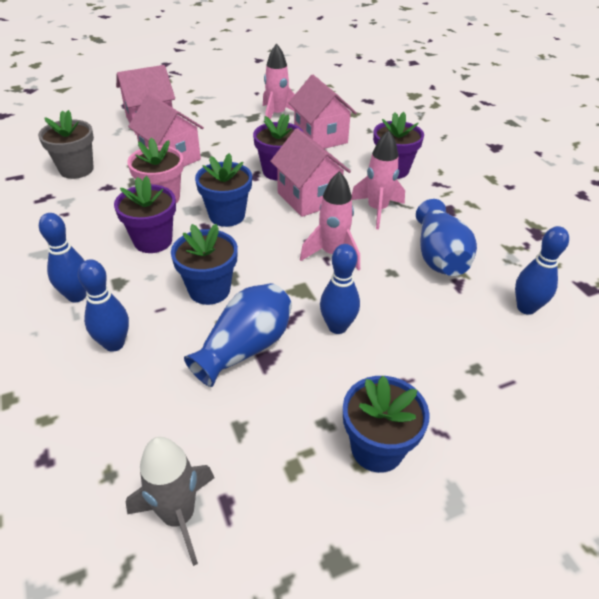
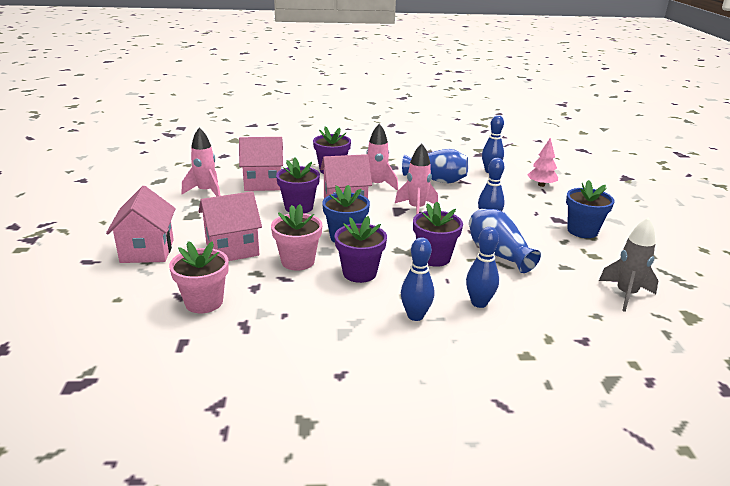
camera: 70 degrees left, 15 degrees down
grey flower pot [38,110,94,179] -> pink flower pot [169,241,229,313]
blue flower pot [171,224,238,305] -> purple flower pot [413,201,463,267]
none -> pink tree [527,138,558,187]

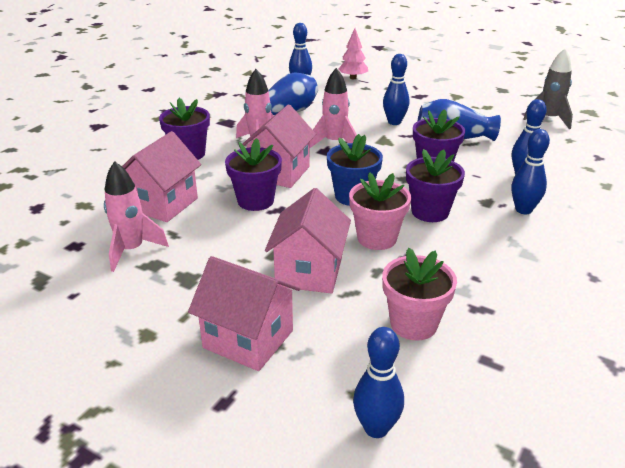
camera: 55 degrees left, 5 degrees up
blue flower pot [566,180,614,238] -> none
none -> blue bowling pin [353,327,404,438]

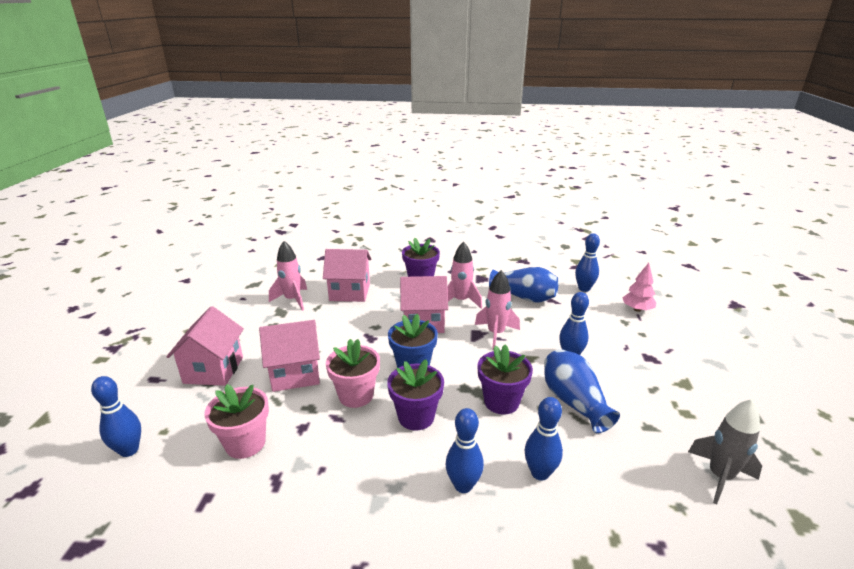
camera: 65 degrees right, 5 degrees down
purple flower pot [225,138,282,211] -> none

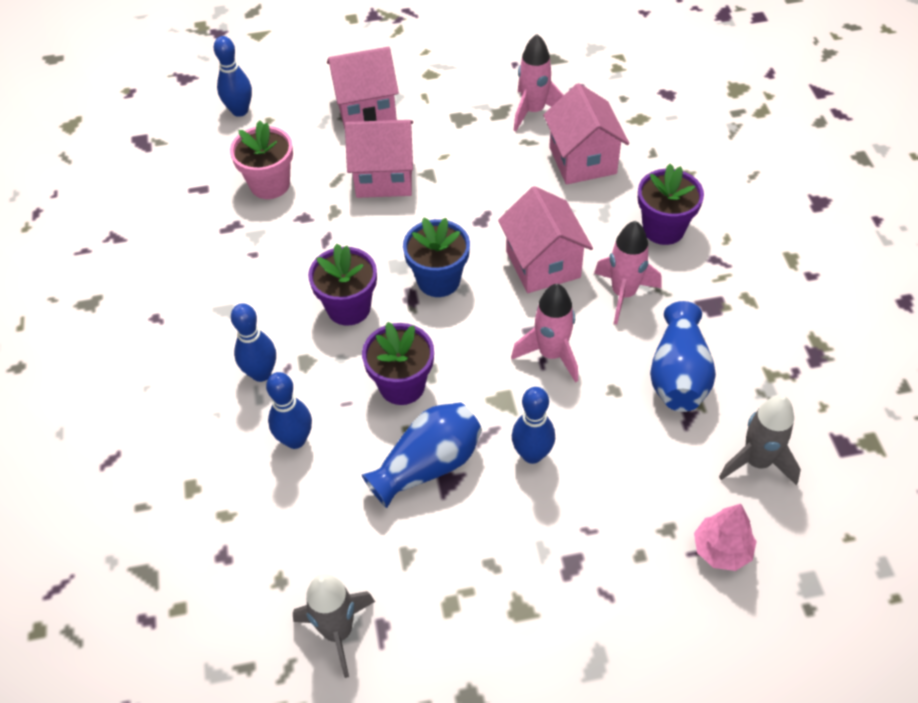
camera: 75 degrees right, 25 degrees up
pink house [259,320,320,392] -> pink house turned 60 degrees counterclockwise [345,120,413,198]
pink flower pot [326,339,380,408] -> none
blue bowling pin [575,233,600,292] -> grey rocket [719,395,801,485]

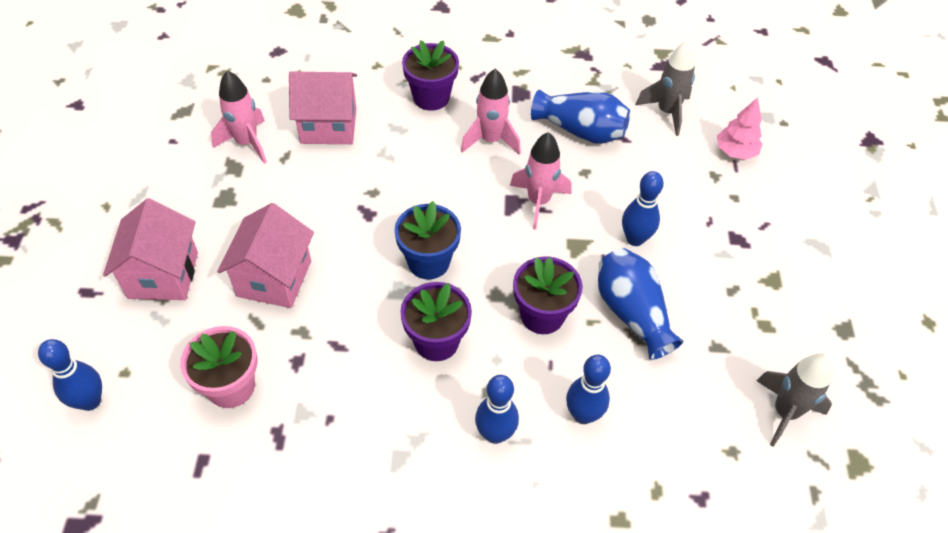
camera: 80 degrees left, 0 degrees up
pink house [498,186,593,293] -> none

